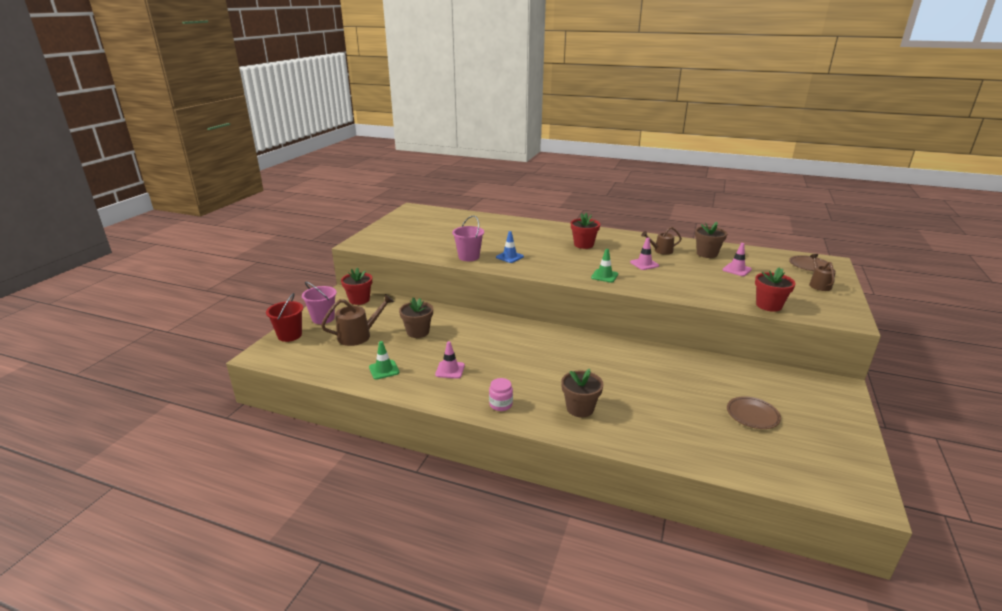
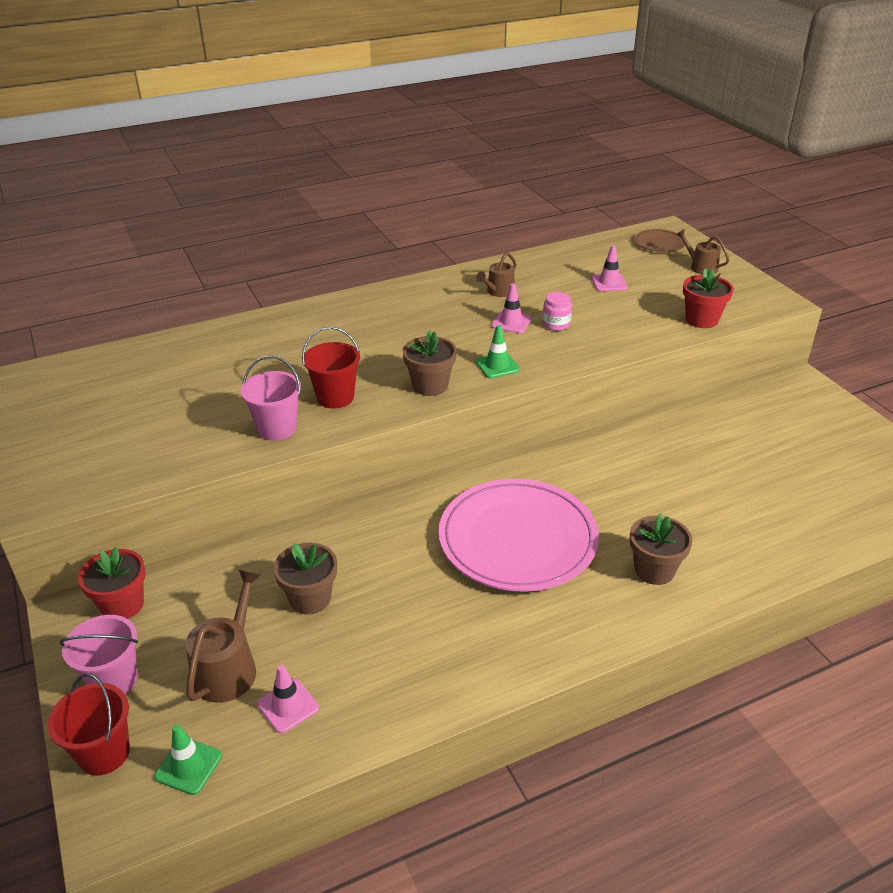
camera: 45 degrees left, 10 degrees up
green traffic cone [369,341,399,380] -> green traffic cone moved to [154,724,222,795]
pink traffic cone [435,341,465,379] -> pink traffic cone moved to [257,665,319,734]
pink jar [489,378,513,411] -> pink jar moved to [542,292,572,331]
blue traffic cone [496,231,524,263] -> red bucket [302,327,360,409]
red flower pot [571,213,600,249] -> none
brown flower pot [695,222,727,258] -> brown flower pot moved to [403,330,457,396]
brown plate [727,396,781,429] -> none
none -> pink plate [439,479,599,592]

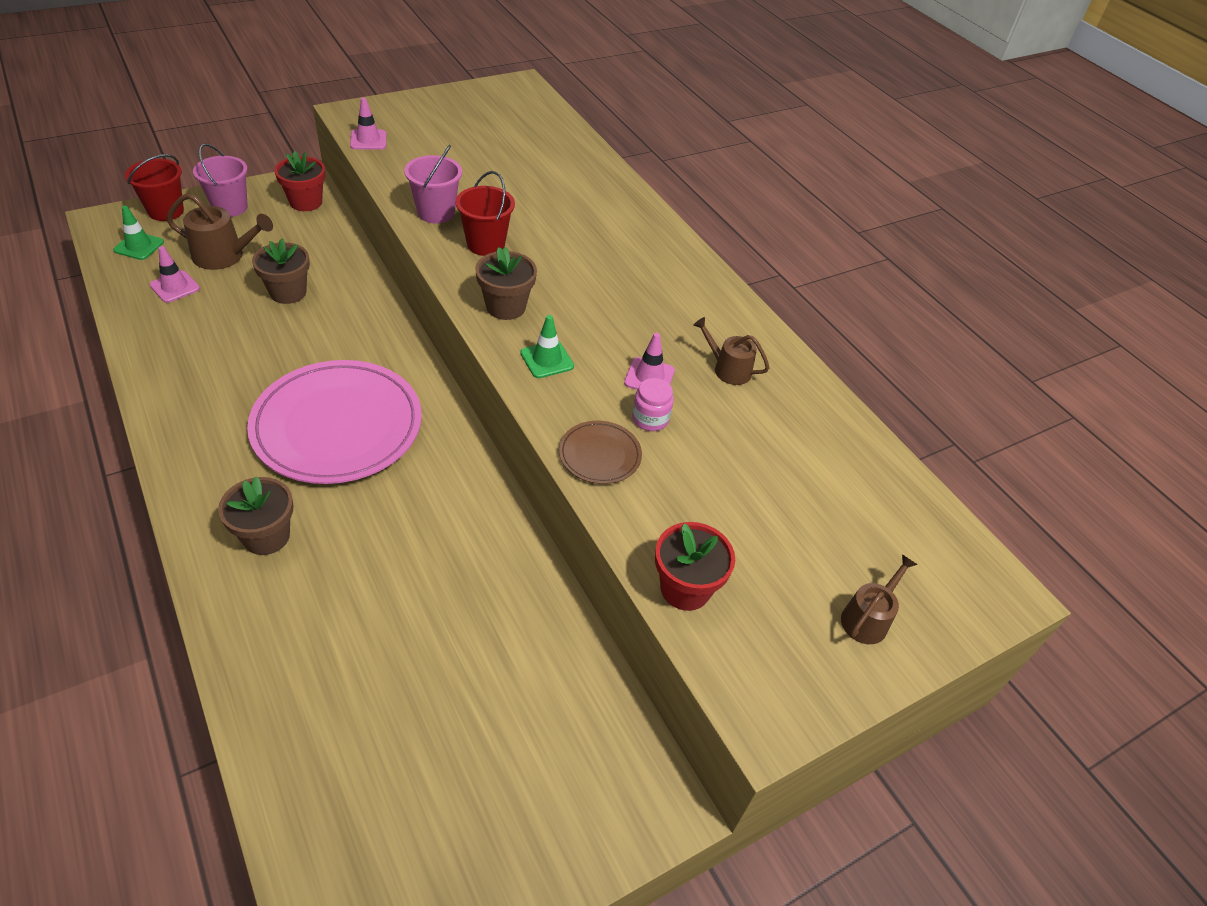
camera: 80 degrees right, 10 degrees up
pink traffic cone [591,245,628,291] -> pink traffic cone moved to [350,97,386,150]
brown plate [634,229,685,252] -> brown plate moved to [559,421,642,484]

